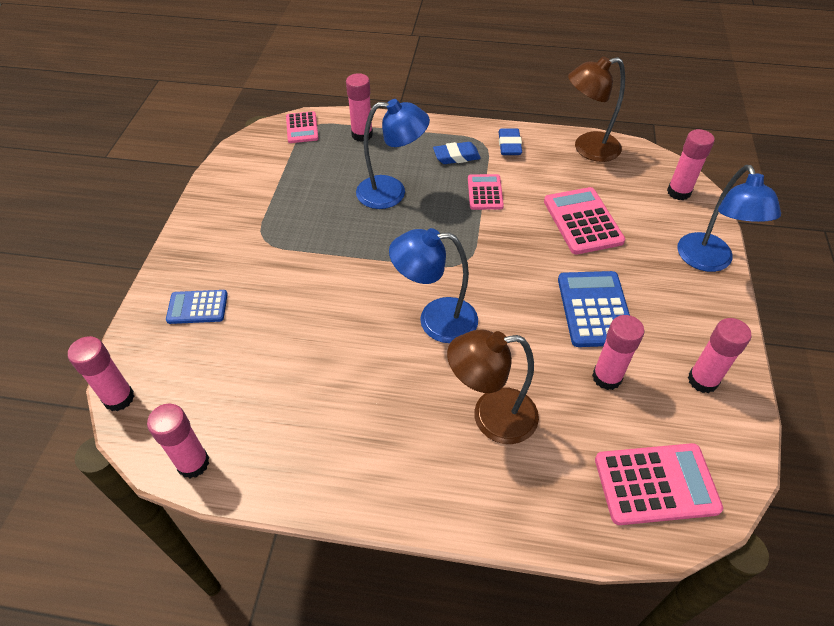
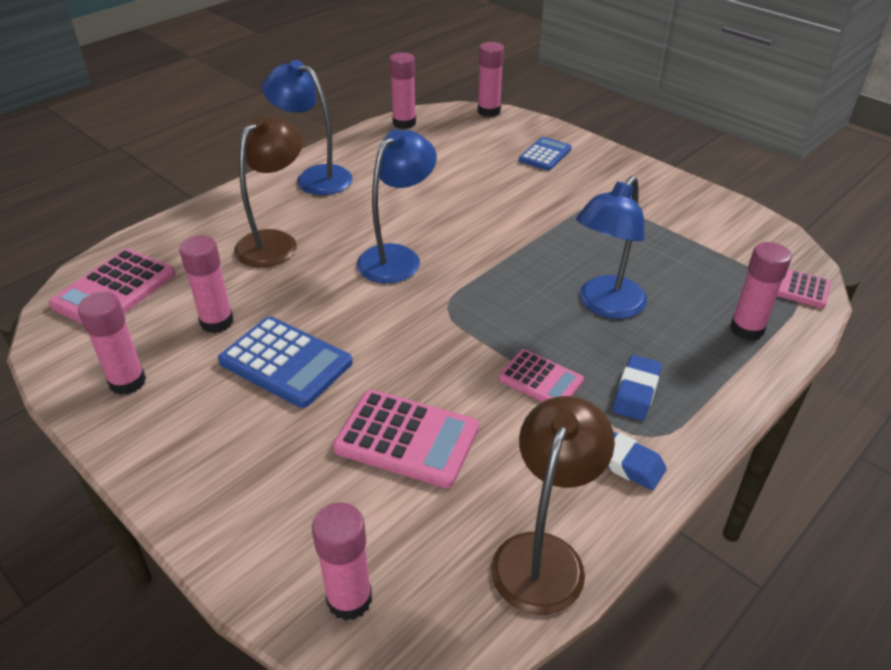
camera: 125 degrees right, 10 degrees down
blue lamp [677,165,781,272] -> blue lamp moved to [262,60,353,195]

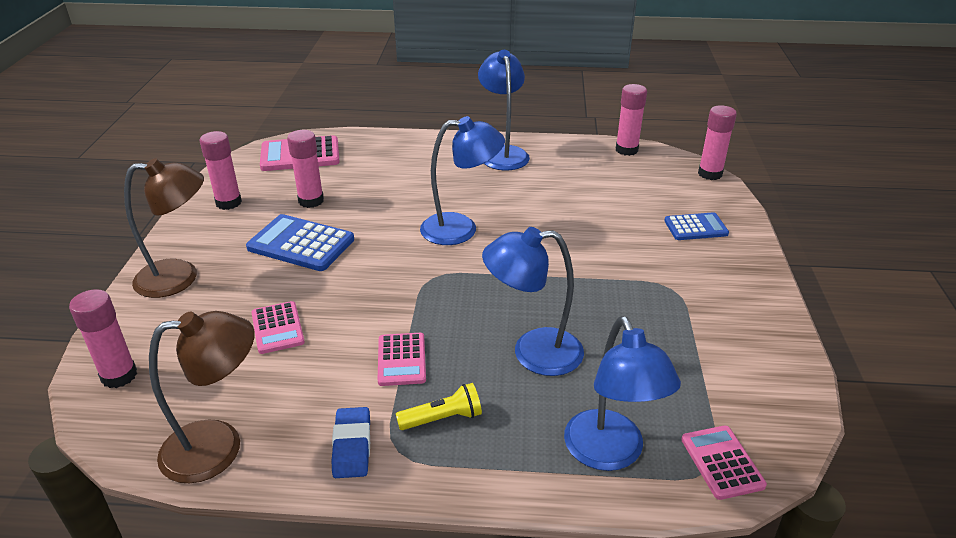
camera: 50 degrees right, 5 degrees down
blue calculator [218,317,352,408] -> blue calculator turned 120 degrees clockwise [246,214,354,271]
brown lamp [234,116,302,268] -> brown lamp moved to [124,158,204,298]
pink calculator [333,390,479,488] -> pink calculator [252,301,305,354], size x0.62
blue eraser [613,355,662,421] -> yellow flashlight [396,383,482,430]
pink glue stick [730,242,792,340] -> blue lamp [564,316,681,471]

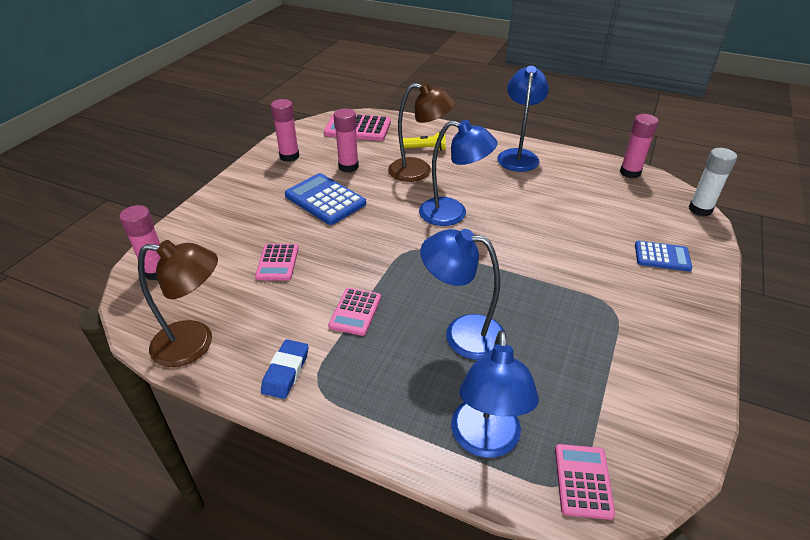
camera: 20 degrees right, 5 degrees up
brown lamp [124,158,204,298] -> brown lamp moved to [388,82,456,182]
yellow flashlight [396,383,482,430] -> yellow flashlight moved to [403,131,446,151]
pink glue stick [698,105,737,180] -> white glue stick [689,148,737,216]

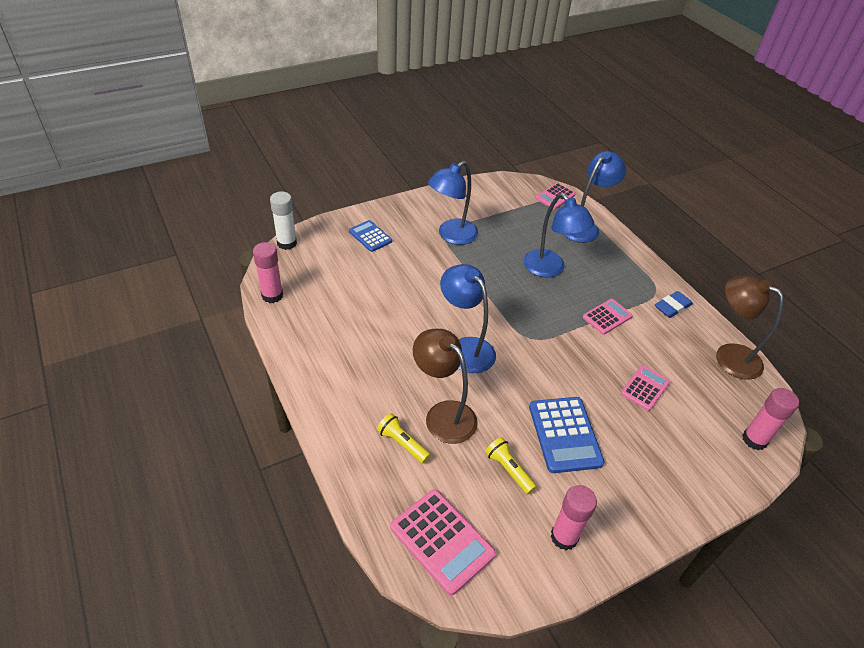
camera: 145 degrees left, 5 degrees up
pink glue stick [334,108,359,172] -> yellow flashlight [485,437,536,494]
blue lamp [497,66,549,172] -> blue lamp moved to [428,161,478,245]

